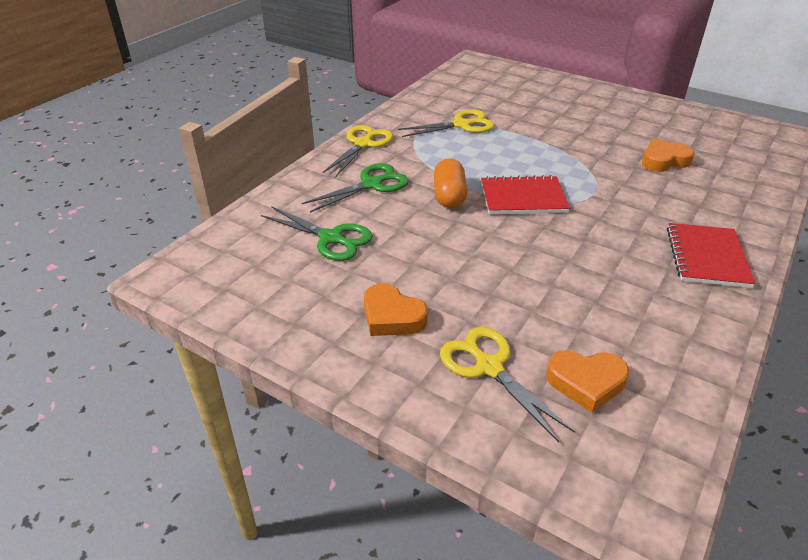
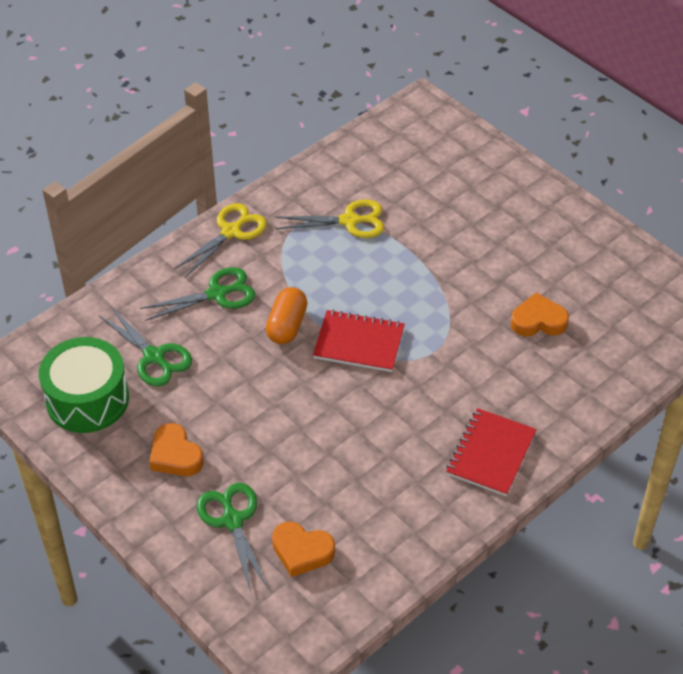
camera: 15 degrees right, 10 degrees up
yellow scissors [440,327,575,442] -> green scissors [197,483,268,592]
none -> green drum [39,337,129,433]

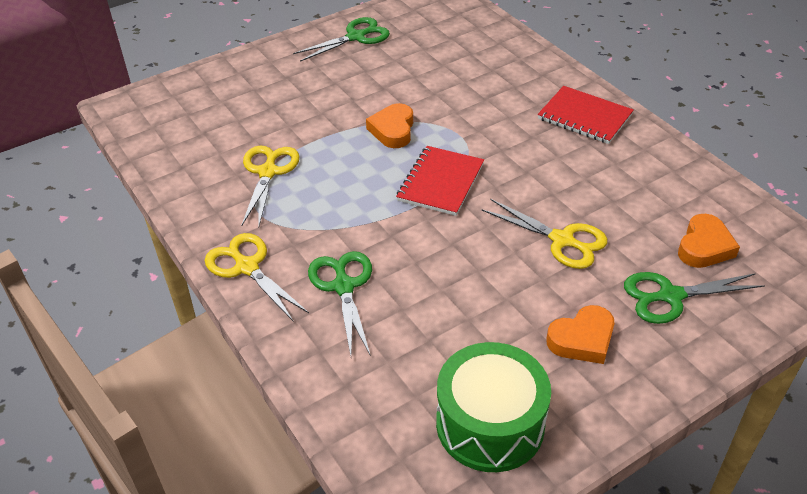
camera: 80 degrees left, 5 degrees down
green scissors [99,307,192,387] -> green scissors moved to [293,17,390,62]
orange capsule [266,287,307,344] -> none
orange heart [511,293,569,337] -> orange heart moved to [366,103,413,148]
none -> yellow scissors [482,199,608,269]

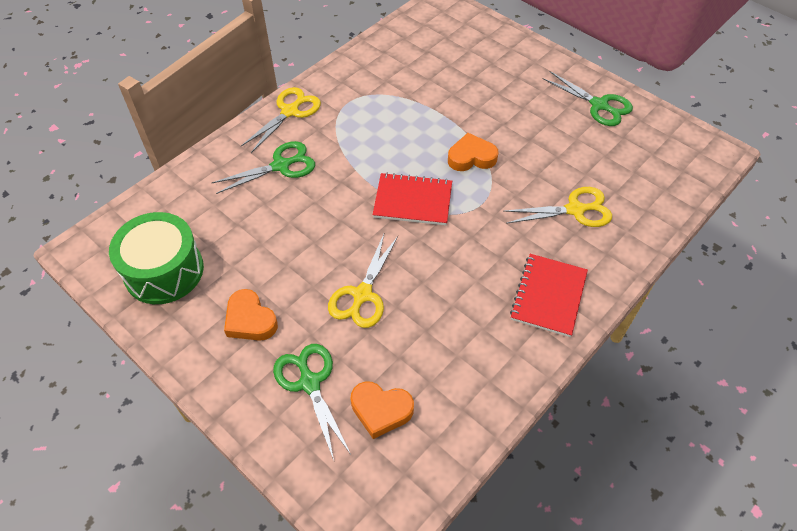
camera: 75 degrees right, 10 degrees up
yellow scissors [241,146,300,228] -> yellow scissors moved to [503,187,612,227]

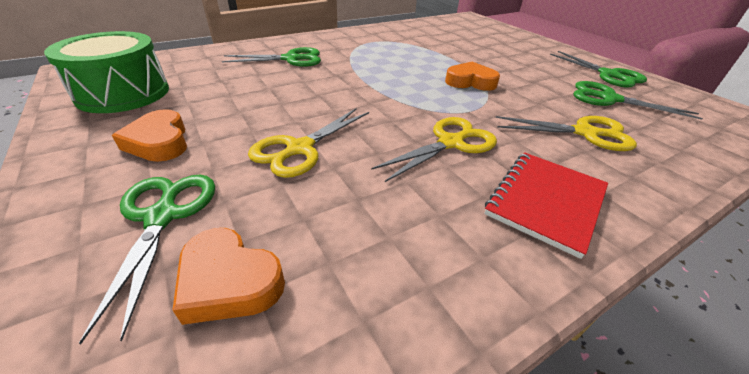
camera: 15 degrees right, 15 degrees down
yellow scissors [241,87,321,153] -> yellow scissors moved to [371,117,497,182]
red notebook [373,173,452,225] -> none
none -> green scissors [573,81,703,120]

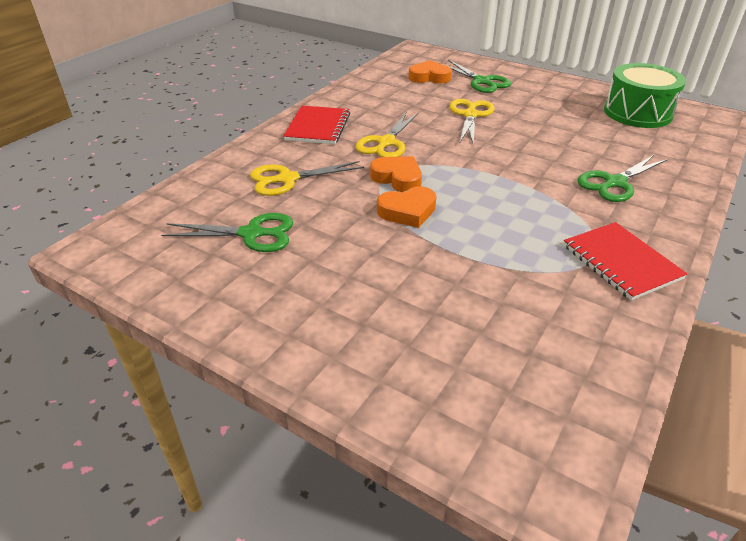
camera: 155 degrees right, 0 degrees up
orange heart [112,109,187,162] -> orange heart moved to [370,156,422,192]
green scissors [550,51,647,88] -> none
none -> red notebook [564,222,688,300]

